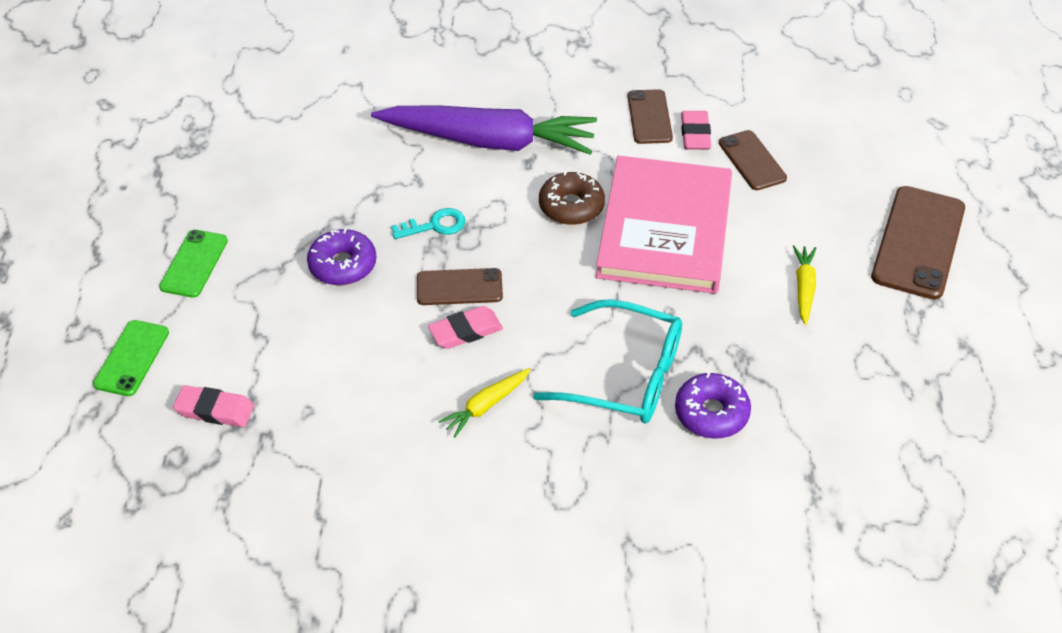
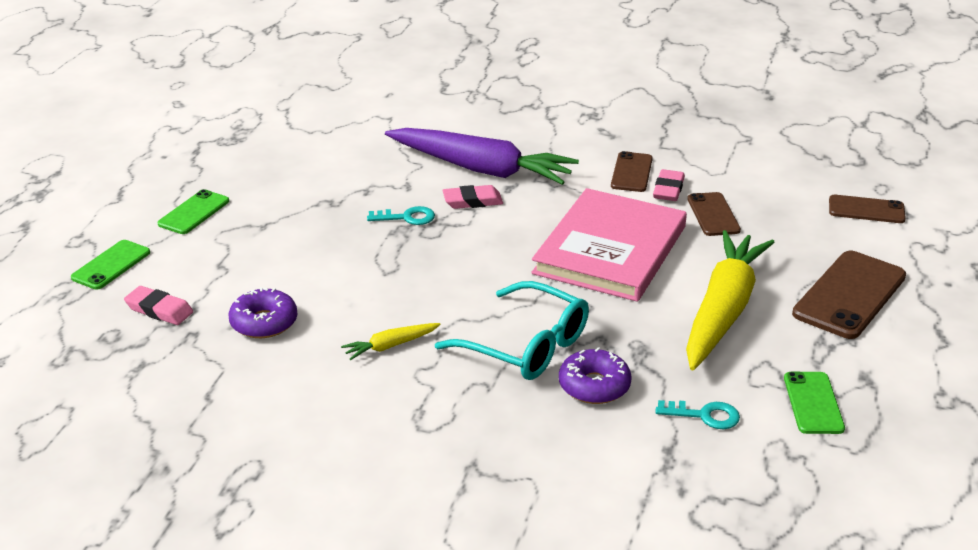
camera: 15 degrees right, 15 degrees down
purple donut [307,228,376,285] -> purple donut moved to [228,287,297,338]
brown phone [417,268,503,305] -> brown phone moved to [829,195,906,223]
pink eraser [428,306,503,349] -> pink eraser moved to [442,185,503,209]
brown donut [539,171,605,225] -> none
yellow carrot [793,245,816,325] -> yellow carrot [686,230,775,370], size x2.39
none -> turquoise key [656,400,740,429]
none -> green phone [784,372,845,434]

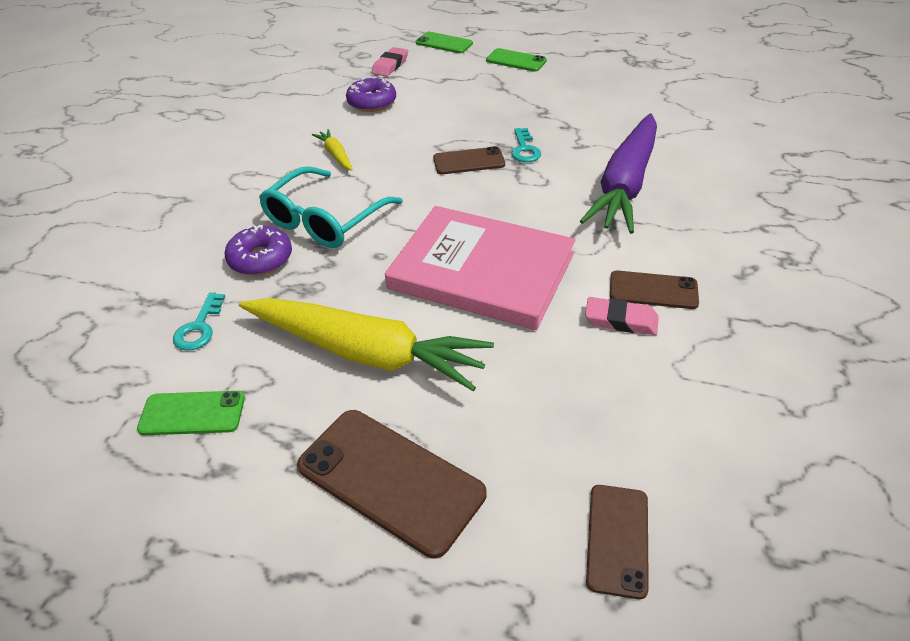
camera: 90 degrees right, 10 degrees up
pink eraser [442,185,503,209] -> none
brown phone [687,192,741,236] -> brown phone moved to [433,146,505,174]

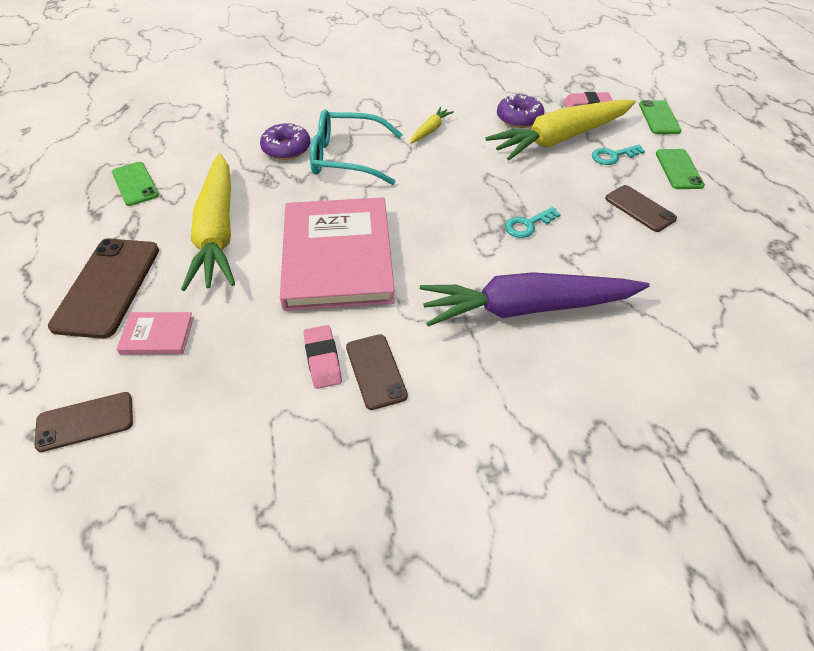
camera: 60 degrees right, 5 degrees up
turquoise key [173,292,225,351] -> turquoise key moved to [592,145,645,165]
brown phone [433,146,505,174] -> brown phone moved to [605,185,677,232]
none -> pink book [116,312,194,354]
none -> yellow carrot [485,100,636,160]

